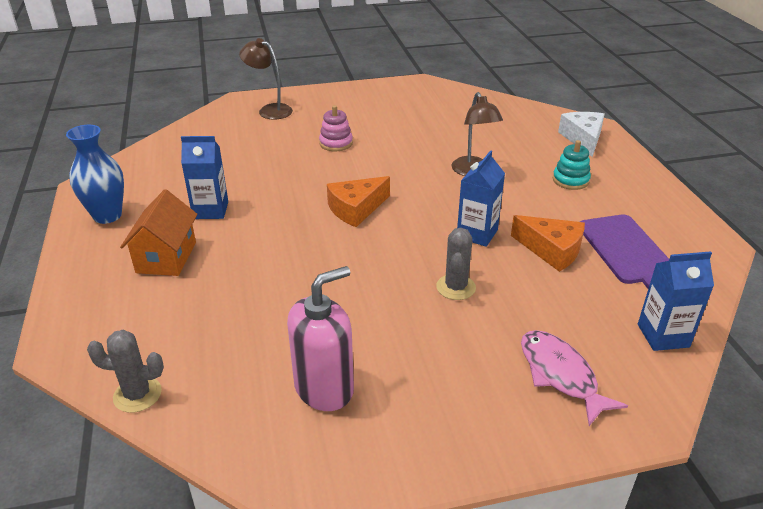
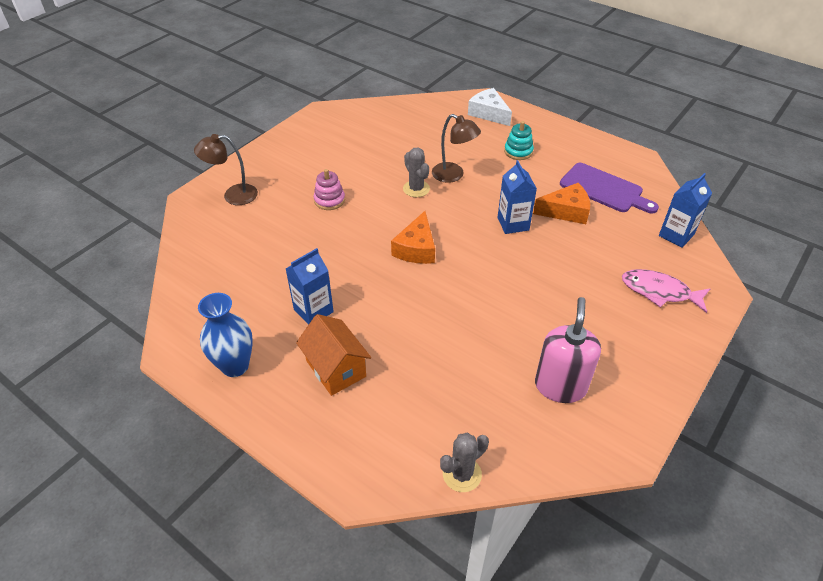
camera: 40 degrees left, 10 degrees up
grey cactus [436,228,476,300] -> grey cactus moved to [403,147,430,197]

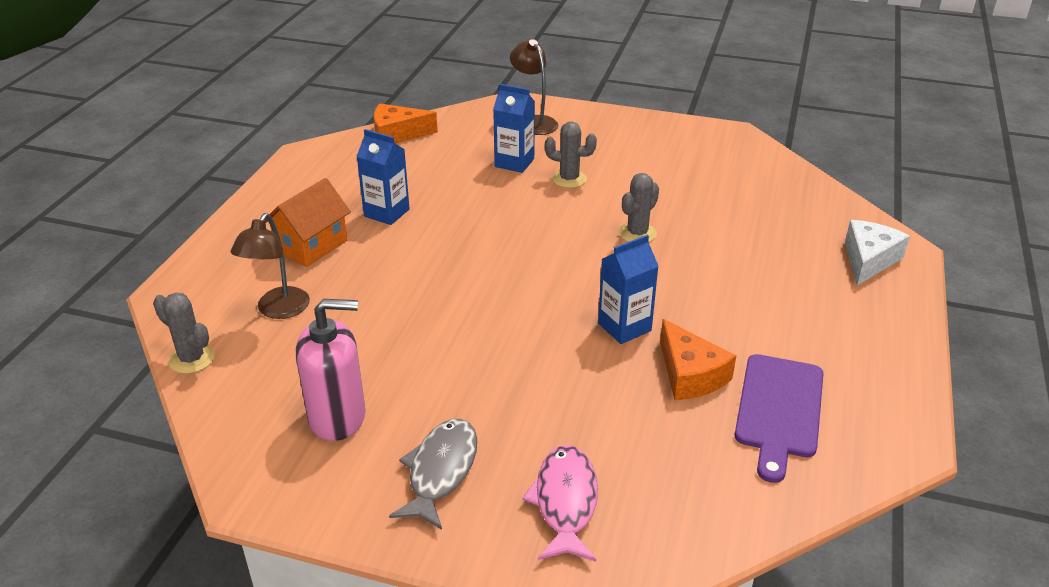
camera: 70 degrees right, 10 degrees down
blue vase [198,293,253,377] -> none
pink stacking toy [314,169,345,210] -> grey cactus [545,122,597,188]
orange cheese [391,211,435,264] -> orange cheese moved to [374,103,438,143]
brown lamp [432,114,481,183] -> brown lamp moved to [231,213,310,319]
turquoise stacking toy [504,121,534,160] -> none
blue carton [659,173,712,248] -> blue carton moved to [493,84,535,173]
none -> grey fish [389,419,477,530]

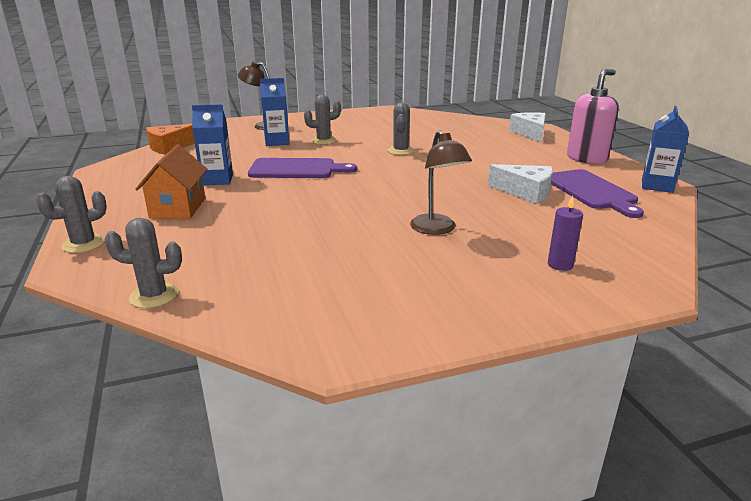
camera: 35 degrees left, 10 degrees down
brown lamp [231,213,310,319] -> brown lamp moved to [410,130,472,235]
pink soap dispenser [296,299,365,441] -> pink soap dispenser moved to [567,69,619,164]
grey fish [389,419,477,530] -> none
pink fish [522,445,598,562] -> purple candle [548,195,583,271]
blue carton [598,235,659,344] -> blue carton moved to [642,106,689,193]
orange cheese [660,319,737,400] -> white cheese [488,164,553,204]
none -> grey cactus [36,176,107,253]
none -> purple cutting board [248,158,357,178]

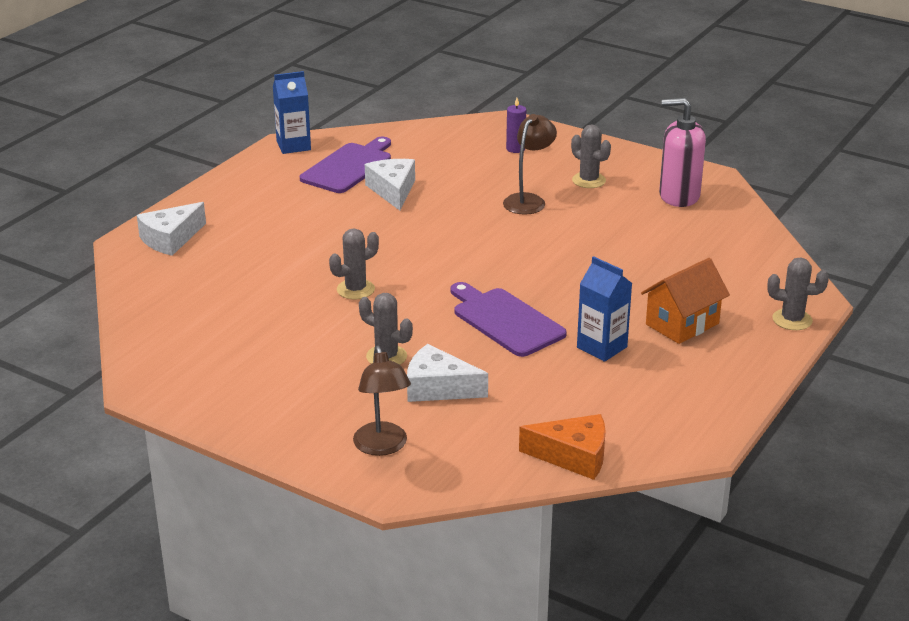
camera: 130 degrees left, 5 degrees up
grey cactus [104,218,182,308] -> grey cactus moved to [571,124,611,188]
blue carton [259,78,289,146] -> white cheese [407,344,488,402]
pink soap dispenser [567,69,619,164] -> pink soap dispenser moved to [659,98,706,207]

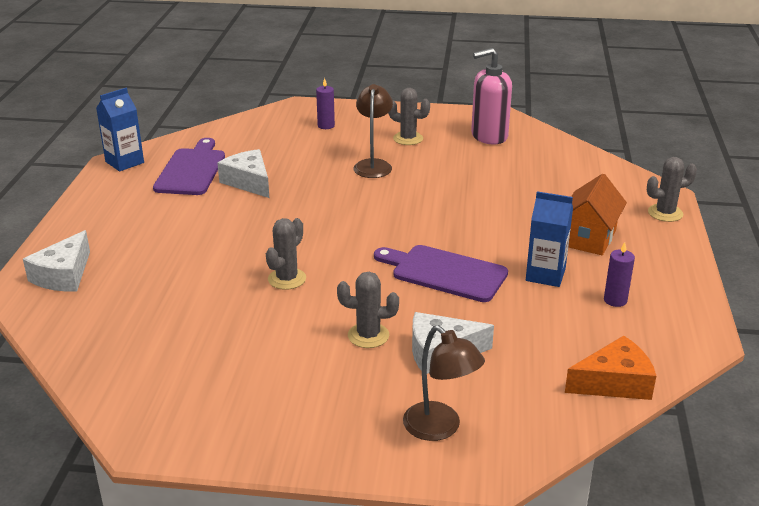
camera: 25 degrees left, 0 degrees up
none -> purple candle [604,242,635,307]

